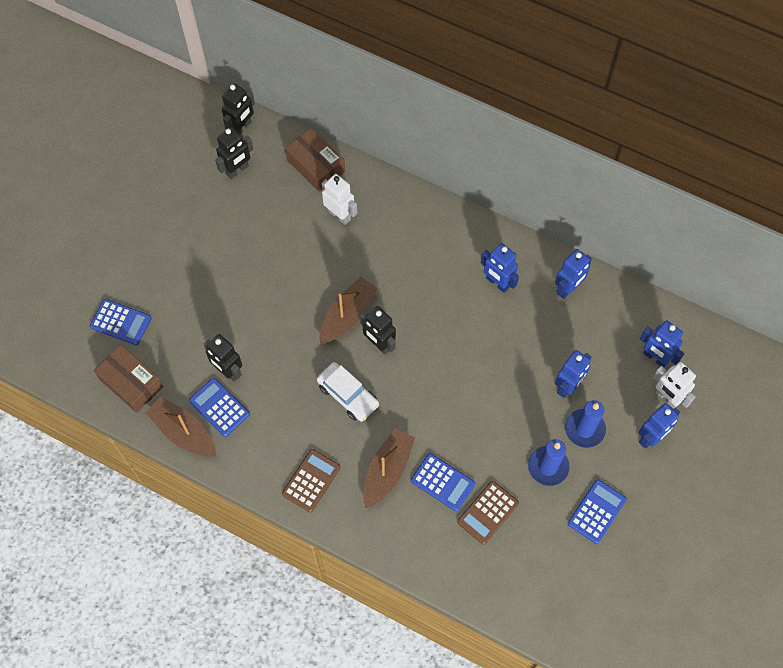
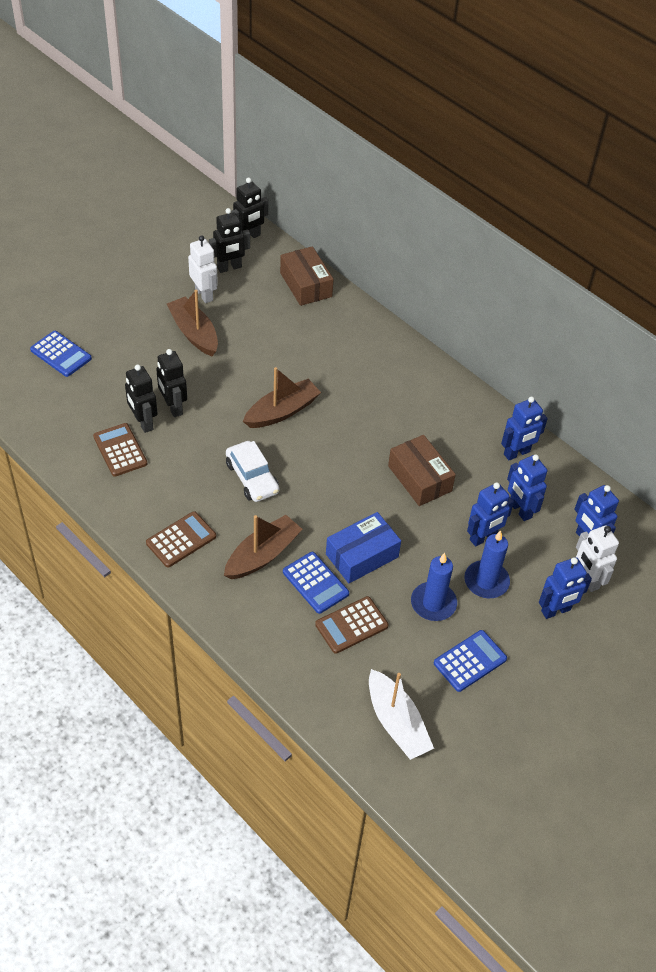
camera: 15 degrees right, 15 degrees down
brown box [94,345,163,413] -> brown box moved to [388,435,456,506]
brown boat [145,397,216,457] -> brown boat moved to [167,290,218,356]
blue calculator [189,378,250,437] -> brown calculator [93,423,147,476]
white robot [322,174,357,225] -> white robot moved to [188,235,218,303]
black robot [360,306,396,355] -> black robot moved to [156,349,187,417]
blue robot [481,243,519,293] -> blue robot moved to [507,454,548,521]
none -> blue box [326,512,401,583]
none -> white boat [369,669,434,760]

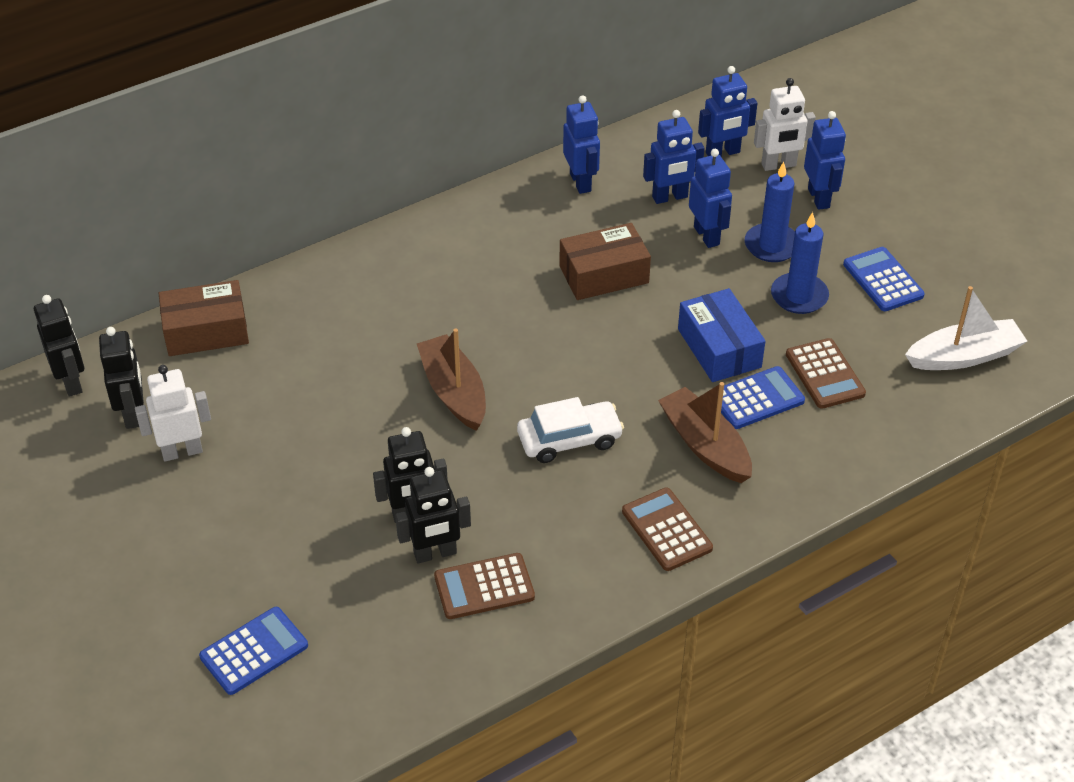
camera: 75 degrees left, 5 degrees down
brown boat [167,290,218,356] -> none

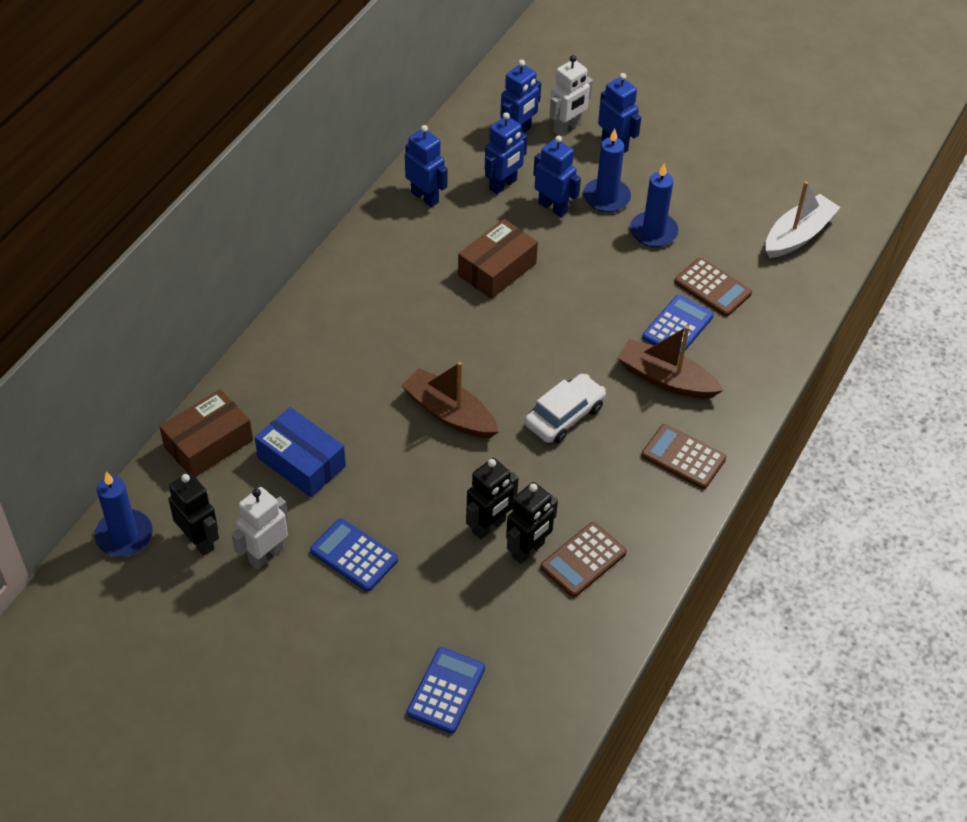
camera: 30 degrees left, 5 degrees up
black robot [34,295,84,397] -> blue candle [95,472,152,557]
blue box [678,288,765,382] -> blue box moved to [255,407,346,497]
blue calculator [843,247,925,311] -> blue calculator moved to [310,518,398,592]

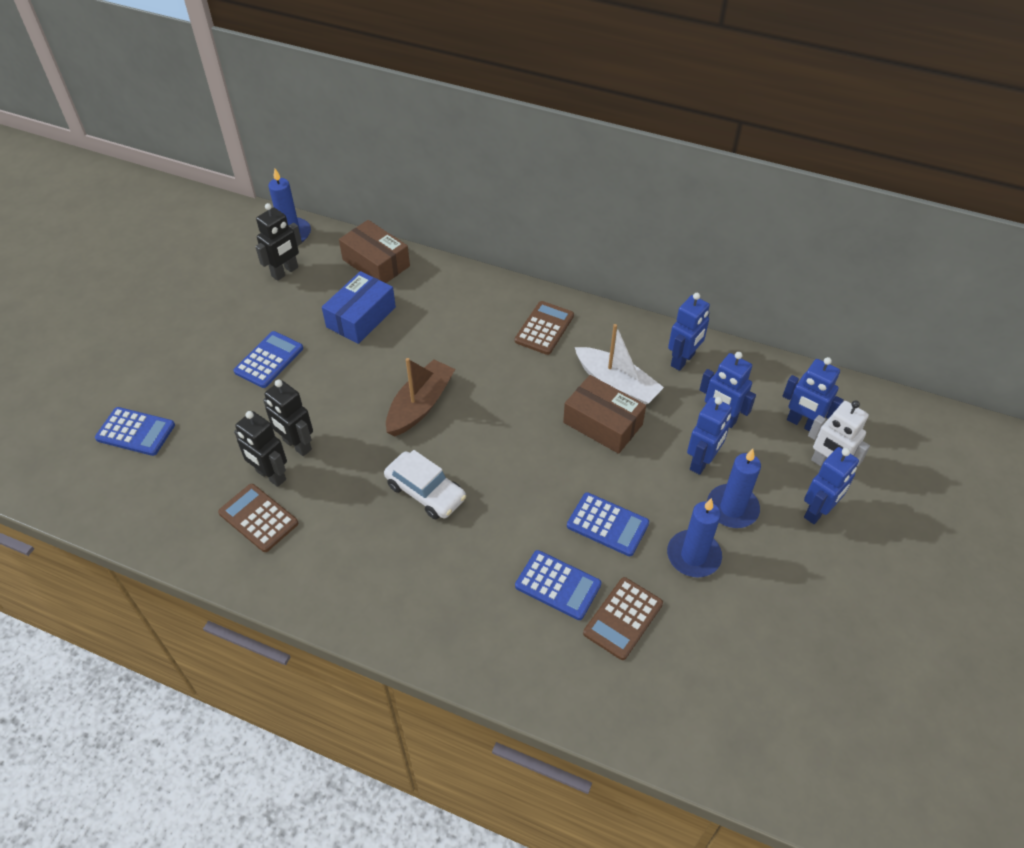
camera: 85 degrees right, 0 degrees up
white robot [232,487,288,569] -> none
brown boat [617,326,724,399] -> none
brown calculator [641,424,726,489] -> brown calculator moved to [515,301,574,355]
white boat [766,181,841,258] -> white boat moved to [575,324,664,404]
none -> blue calculator [567,492,649,556]

